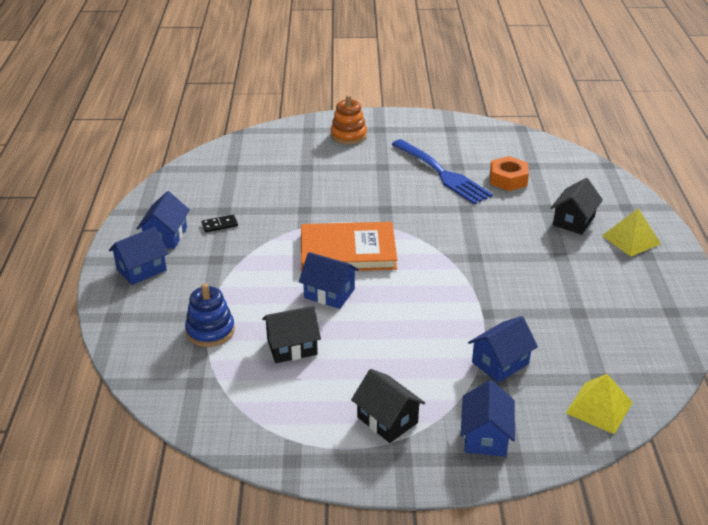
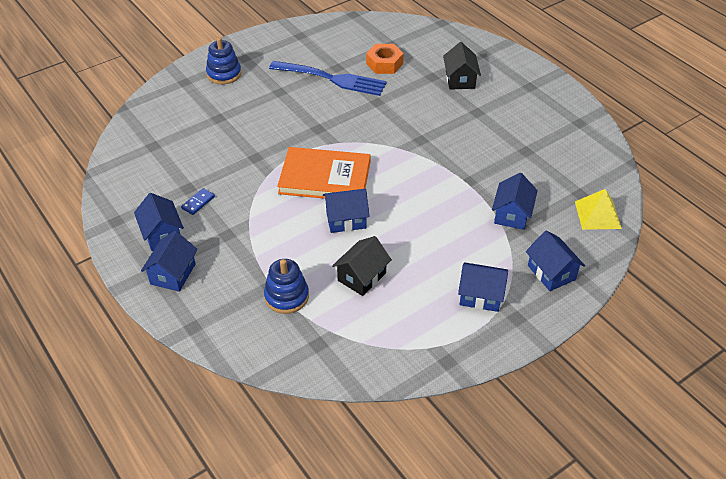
camera: 35 degrees left, 10 degrees up
black domino [201,215,238,232] -> blue domino [181,188,215,215]
orange book [301,222,397,272] -> orange book turned 45 degrees clockwise [277,147,370,199]
orange stacking toy [331,95,367,145] -> blue stacking toy [206,37,242,84]
black house [351,369,425,443] -> blue house [458,262,508,312]
yellow pyramid [602,208,661,257] -> none

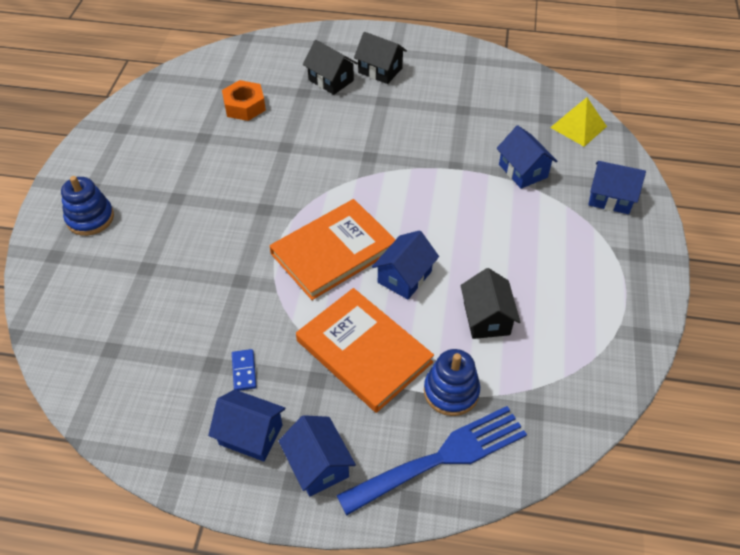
camera: 45 degrees left, 5 degrees up
blue fork [269,61,387,96] -> blue fork moved to [336,406,527,516]
blue house [458,262,508,312] -> none
none -> orange book [296,288,434,413]
none -> black house [354,32,407,84]

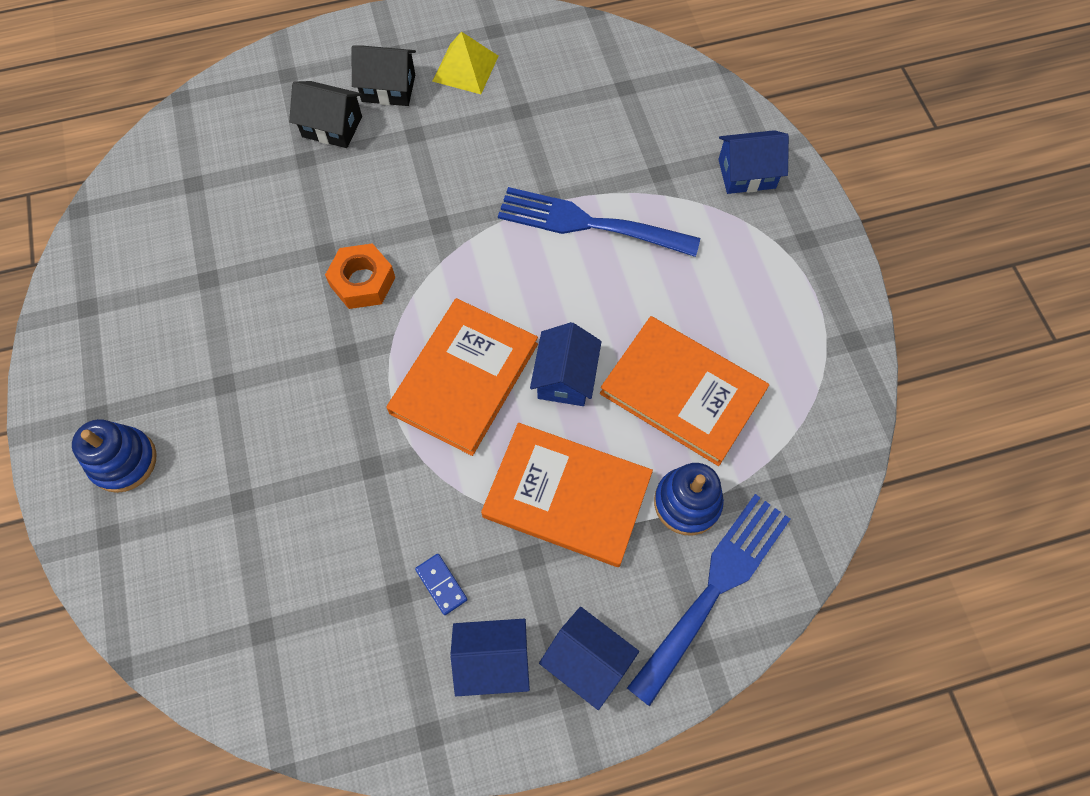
camera: 25 degrees left, 15 degrees up
orange nut [222,80,266,121] -> orange nut moved to [325,243,395,309]
black house [460,268,520,339] -> orange book [600,316,769,466]
blue house [496,125,557,189] -> none
yellow pyramid [550,97,607,147] -> yellow pyramid moved to [432,32,498,94]
none -> blue fork [498,187,700,257]

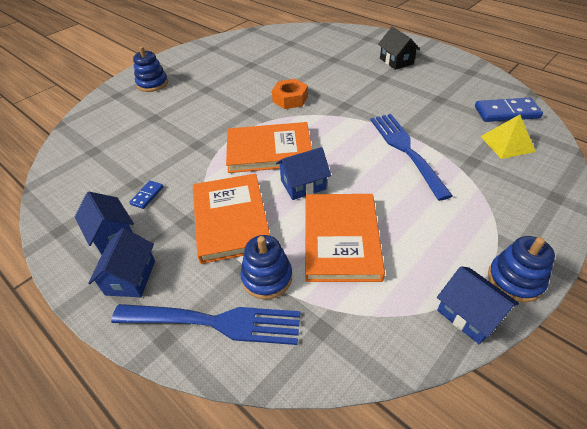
camera: 60 degrees right, 20 degrees down
black house [289,81,362,148] -> none
yellow pyramid [432,32,498,94] -> yellow pyramid moved to [480,115,536,159]
blue house [718,130,789,194] -> blue house moved to [437,266,519,344]
none -> blue domino [475,98,543,122]
none -> blue stacking toy [488,236,555,303]

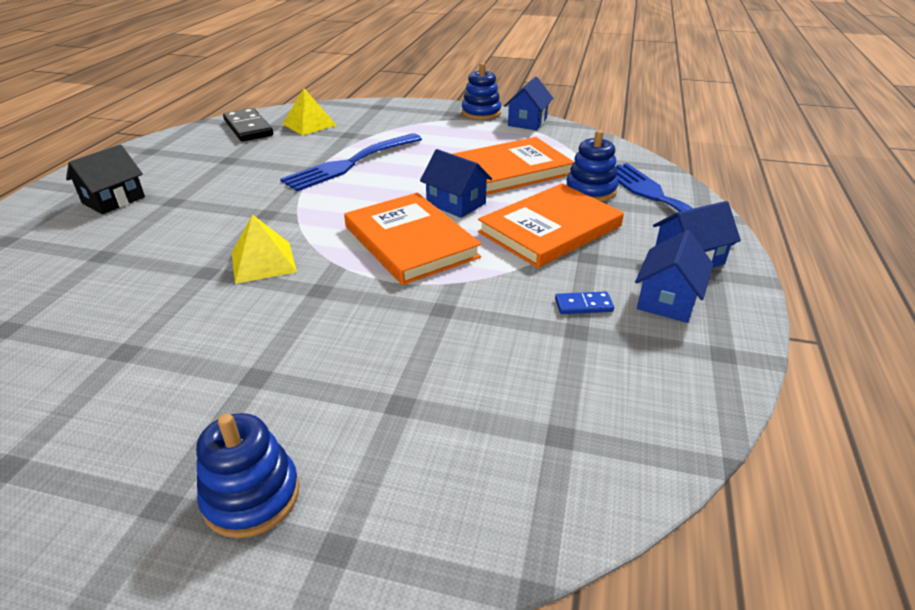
camera: 120 degrees left, 10 degrees down
orange nut [272,79,308,109] -> yellow pyramid [232,214,297,284]
blue domino [475,98,543,122] -> black domino [223,108,273,141]

